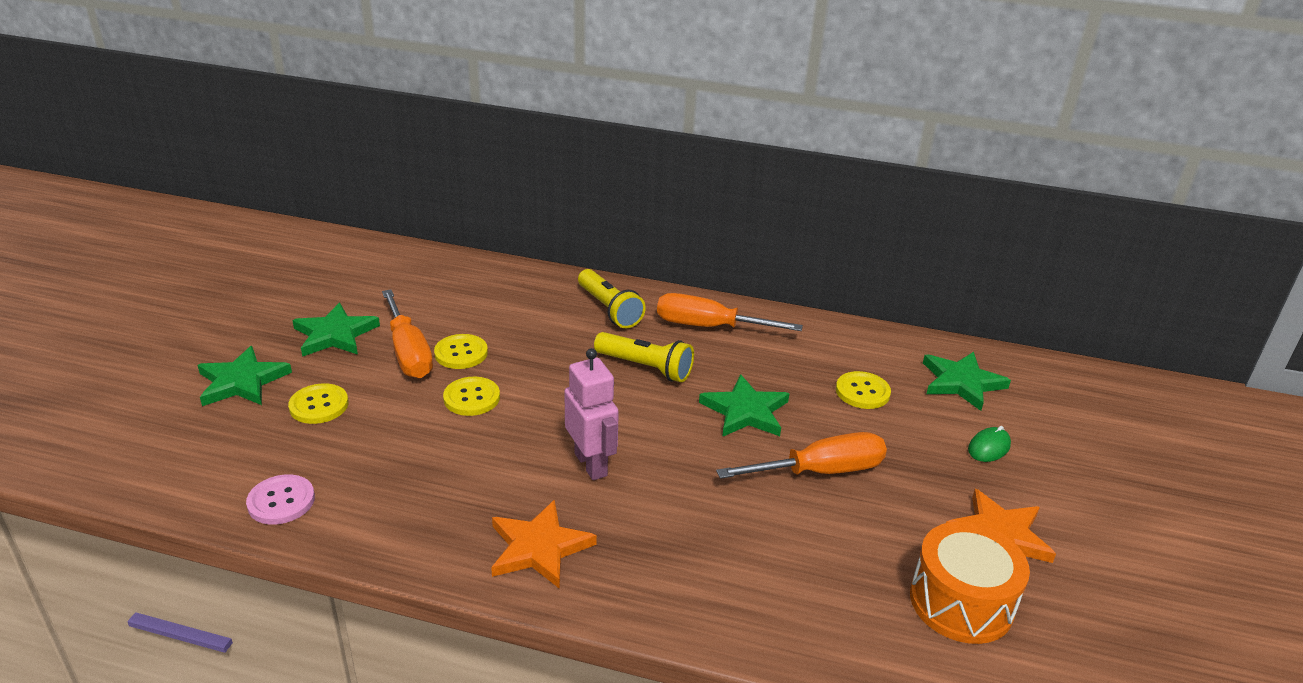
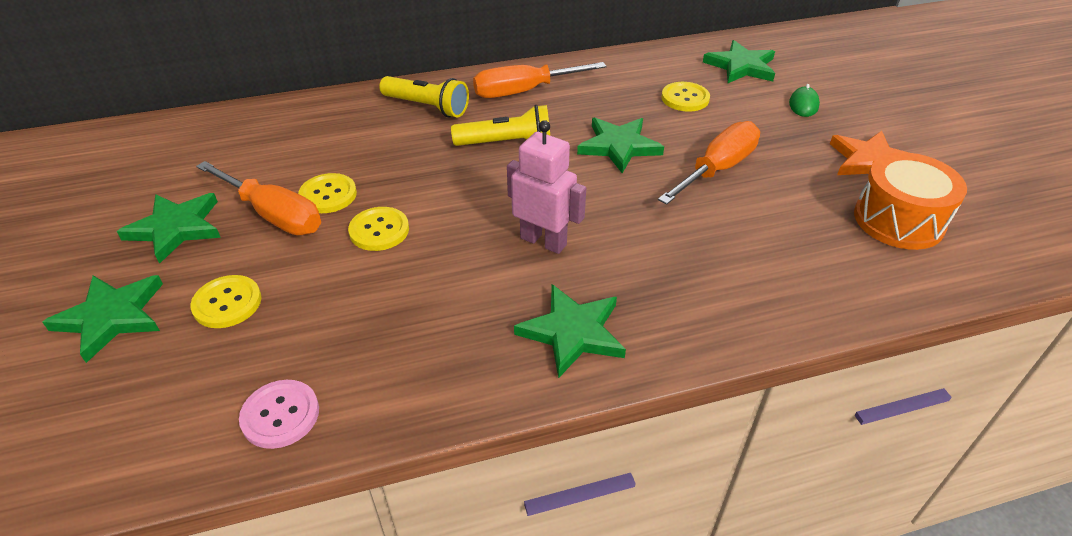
camera: 30 degrees left, 10 degrees up
orange star [491,500,597,589] -> green star [514,284,626,379]

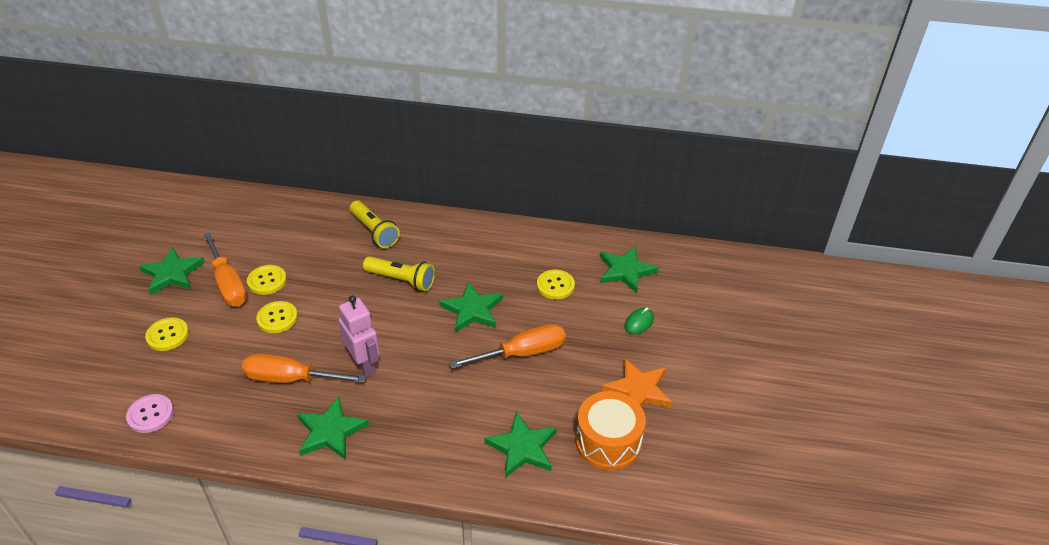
camera: 25 degrees right, 0 degrees up
green star [42,275,163,363] -> green star moved to [484,412,557,478]
orange screwdriver [473,62,606,98] -> orange screwdriver moved to [242,353,366,383]

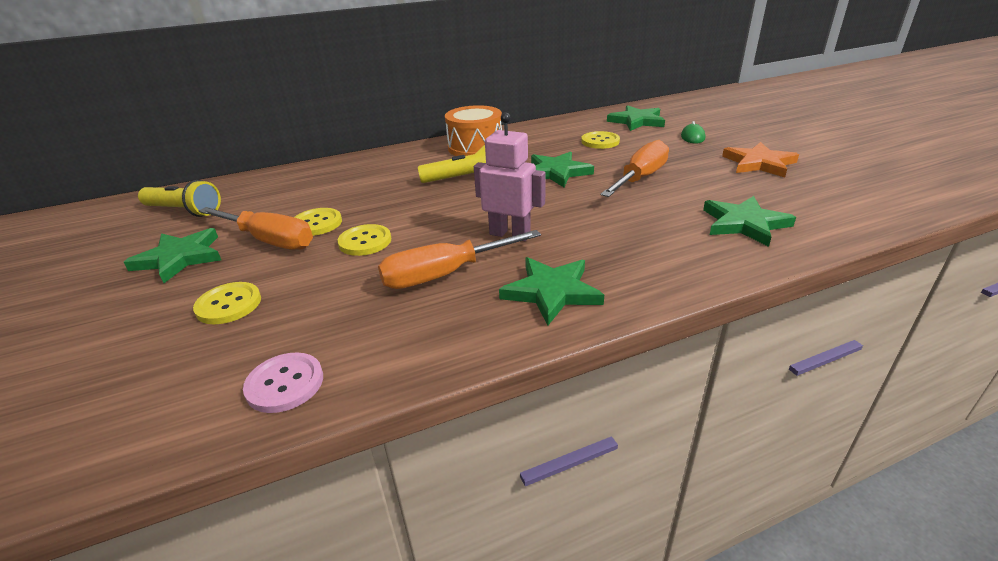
camera: 30 degrees left, 10 degrees down
yellow flashlight [350,201,400,248] -> yellow flashlight moved to [138,180,221,217]
orange drum [576,391,646,470] -> orange drum moved to [445,105,502,156]

